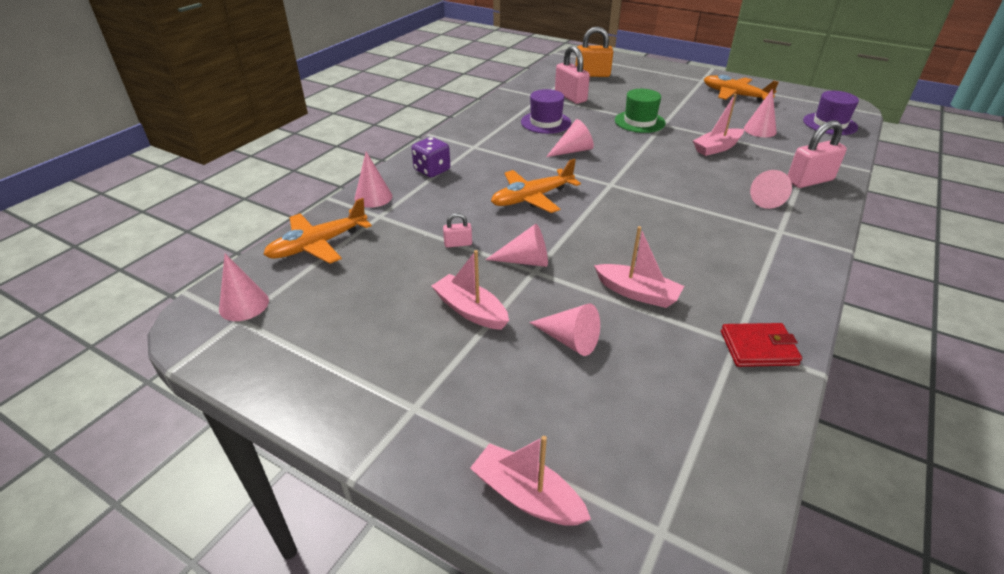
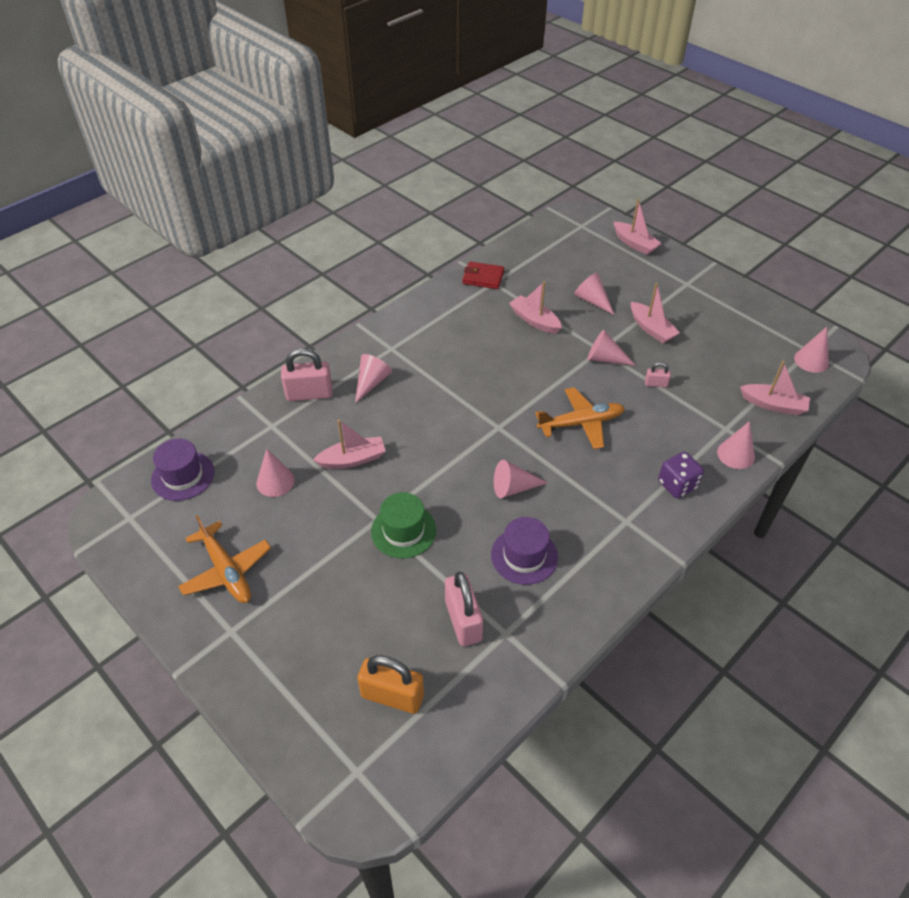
camera: 165 degrees left, 10 degrees up
orange plane [263,198,372,264] -> pink boat [740,361,810,415]

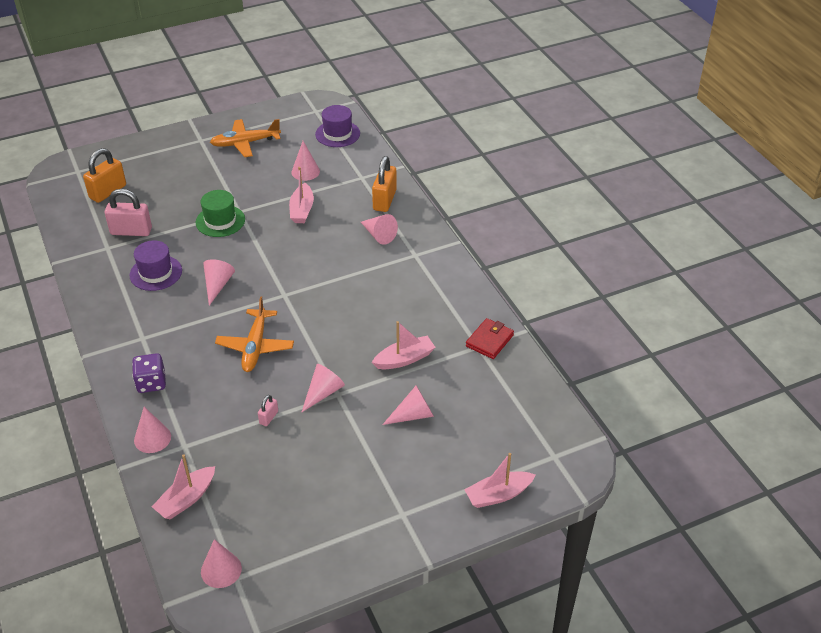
camera: 110 degrees right, 5 degrees down
pink padlock [281,348,333,401] -> orange padlock [372,156,397,212]
pink boat [631,283,680,343] -> none

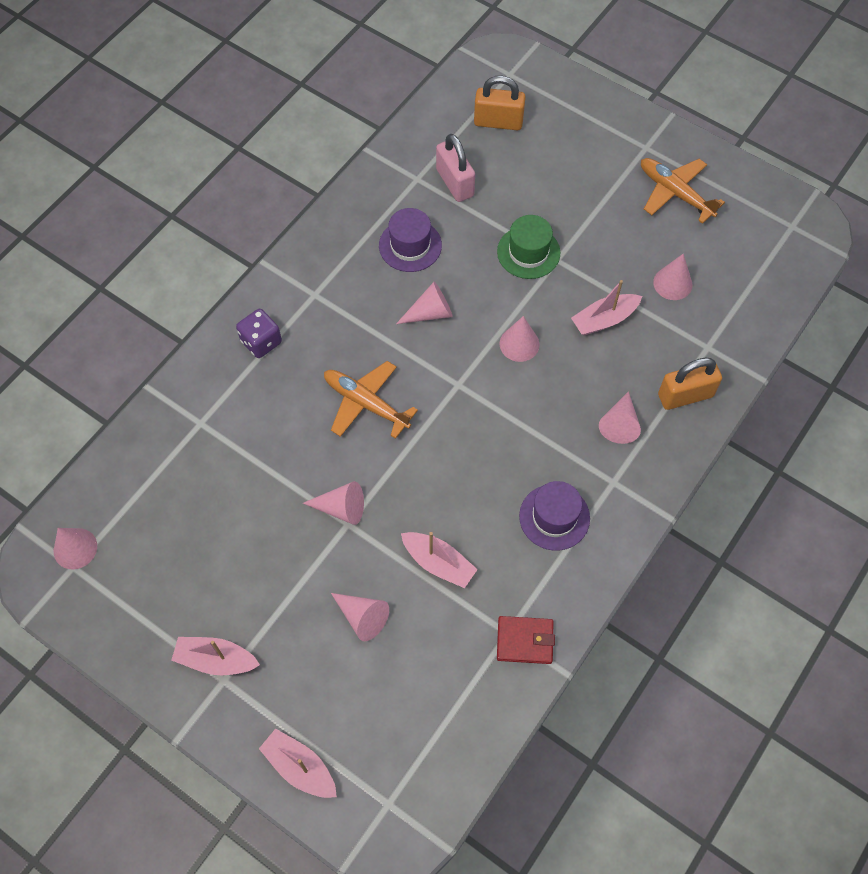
camera: 60 degrees right, 20 degrees up
pink cone [134,407,171,453] -> pink cone moved to [499,316,540,362]
pink boat [152,454,215,519] -> pink boat moved to [171,637,260,675]
orange plane [215,296,294,372] -> orange plane turned 60 degrees clockwise [324,361,418,439]
pink padlock [258,395,278,426] -> none
purple hat [315,105,360,147] -> purple hat moved to [519,481,590,551]

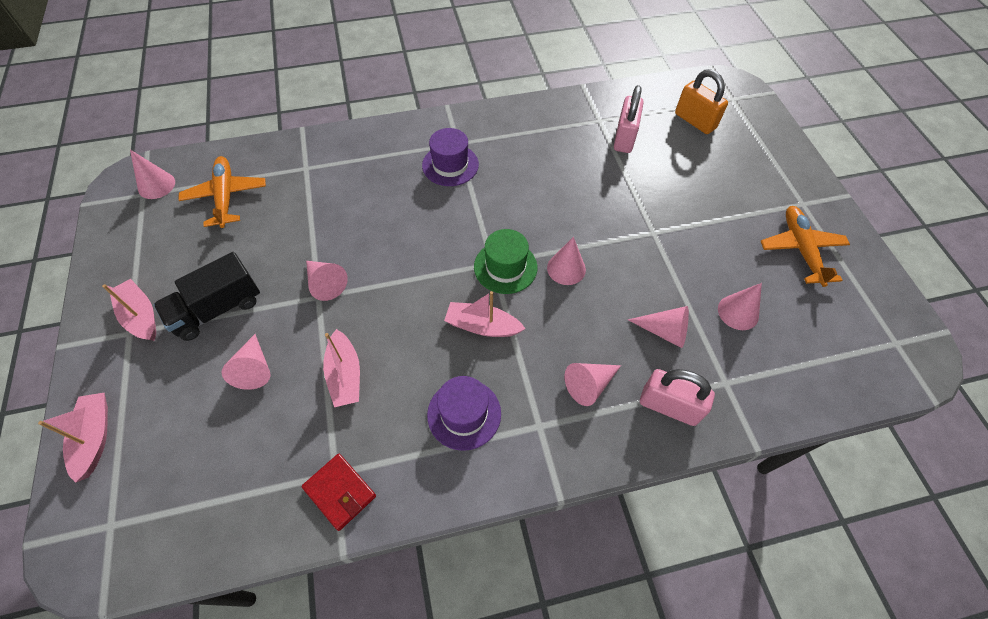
camera: 40 degrees right, 5 degrees down
purple dice [236,309,282,358] -> none
orange plane [324,361,418,439] -> orange plane moved to [178,156,266,228]
purple hat [379,208,442,272] -> purple hat moved to [422,128,479,186]
pink cone [396,282,453,324] -> pink cone moved to [628,306,689,348]
green hat [497,215,560,279] -> green hat moved to [474,229,537,294]
pink boat [571,280,642,336] -> pink boat moved to [444,291,526,337]
orange padlock [658,358,722,410] -> pink padlock [640,369,715,426]
none -> black truck [154,252,260,341]

